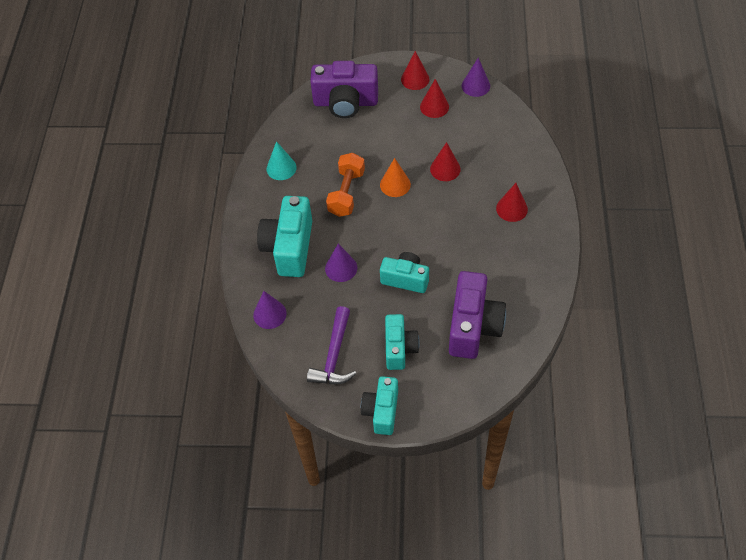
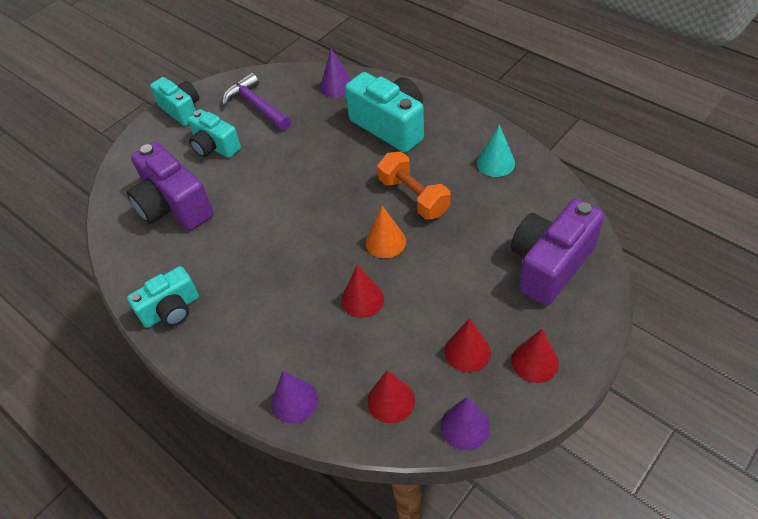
camera: 130 degrees right, 5 degrees down
purple cone [325,244,357,282] -> purple cone moved to [271,371,318,424]
turquoise camera [380,252,429,293] -> turquoise camera moved to [127,266,199,328]
red cone [496,183,528,222] -> red cone moved to [367,370,415,423]

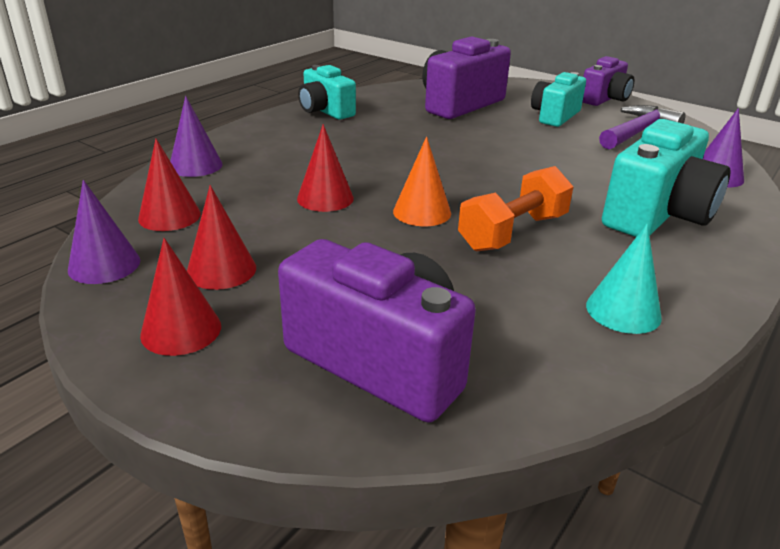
camera: 80 degrees right, 20 degrees down
turquoise camera [150,77,199,126] -> purple camera [582,56,634,106]

